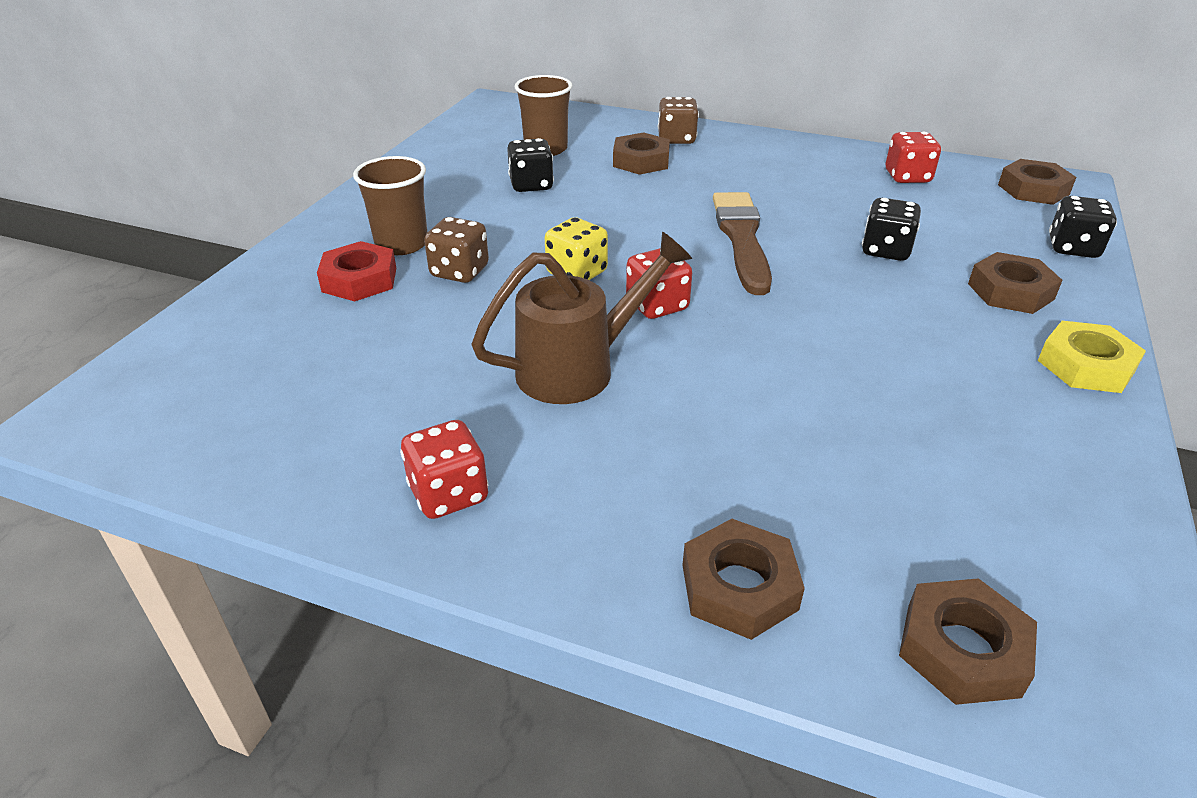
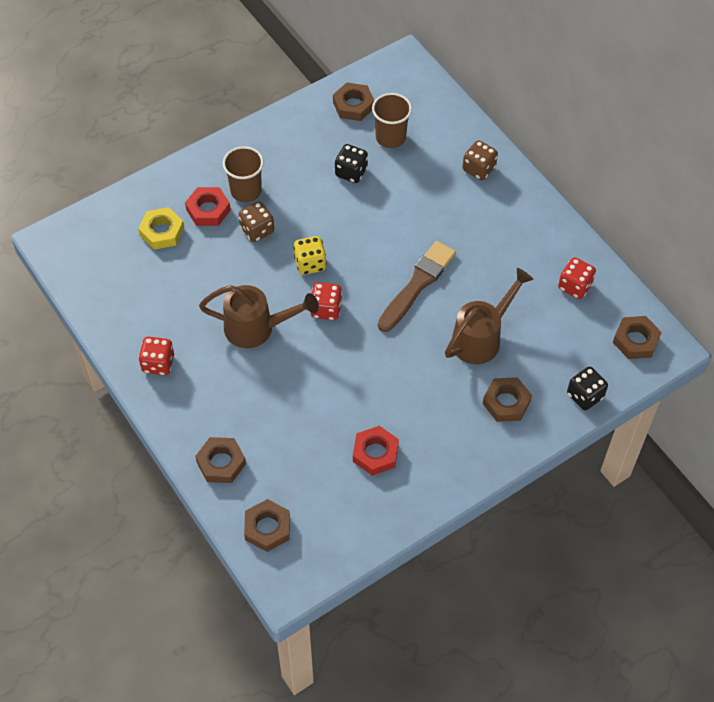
camera: 35 degrees right, 20 degrees up
brown nut [613,132,670,175] -> brown nut moved to [333,83,374,121]
black dice [862,198,921,261] -> brown watering can [445,268,534,364]
yellow nut [1038,321,1146,393] -> yellow nut moved to [138,207,184,250]
none -> red nut [353,426,399,476]

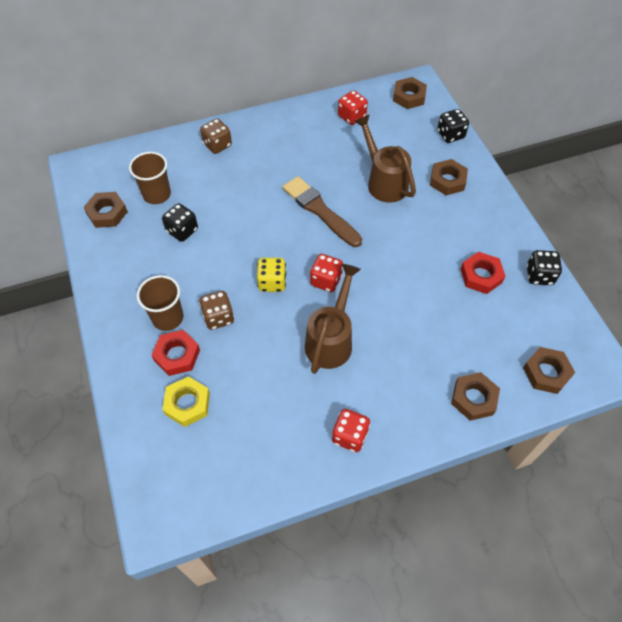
camera: 75 degrees left, 0 degrees up
none -> black dice [527,250,562,285]

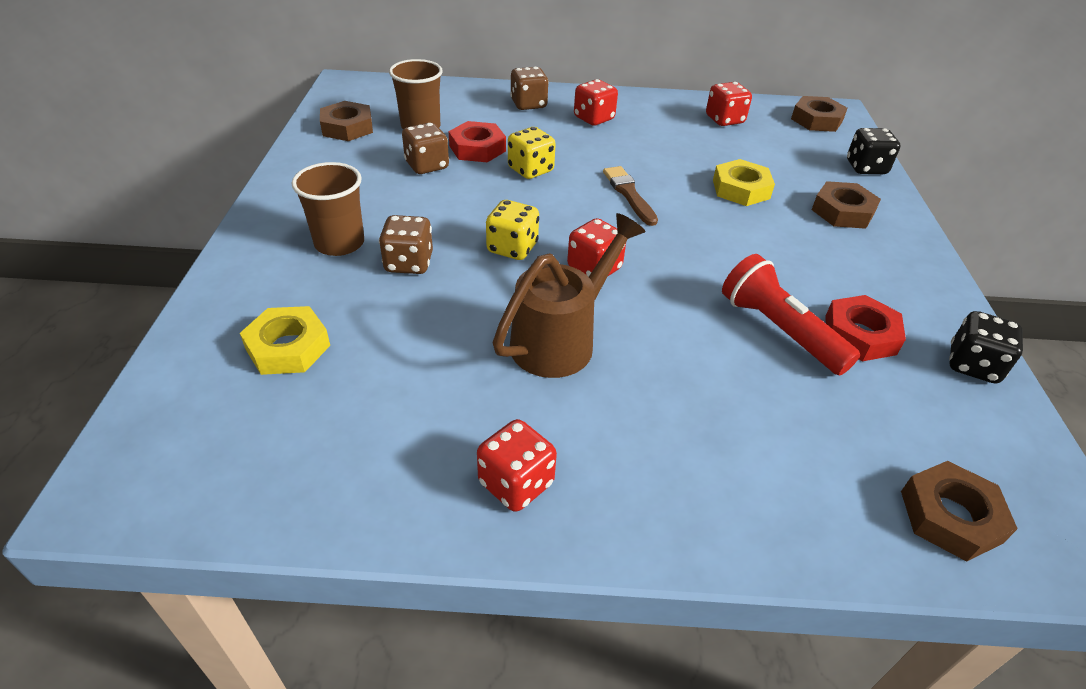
camera: 20 degrees right, 15 degrees down
red nut [151,330,200,376] -> red nut moved to [449,121,506,163]
black dice [162,203,198,242] -> brown dice [402,123,449,174]
brown brush [283,176,362,247] -> brown brush [603,166,658,226], size x0.64
brown watering can [354,114,416,203] -> yellow nut [713,159,775,206]
brown nut [451,372,500,421] -> none
none -> yellow dice [508,127,556,179]
none -> red dice [574,79,618,126]
none -> red flashlight [722,254,860,375]

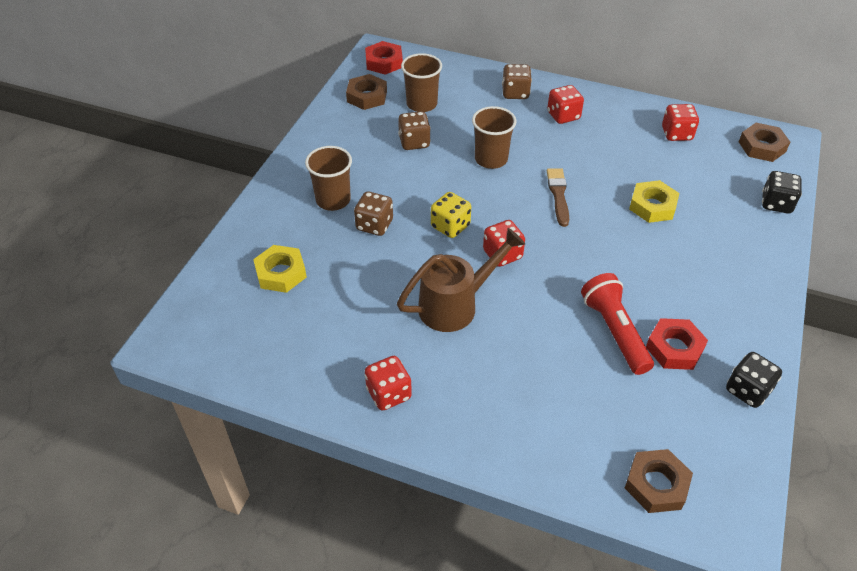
camera: 20 degrees right, 5 degrees up
red nut [449,121,506,163] -> red nut moved to [365,41,403,75]
yellow dice [508,127,556,179] -> brown cup [472,106,516,169]
brown nut [812,181,881,229] -> none

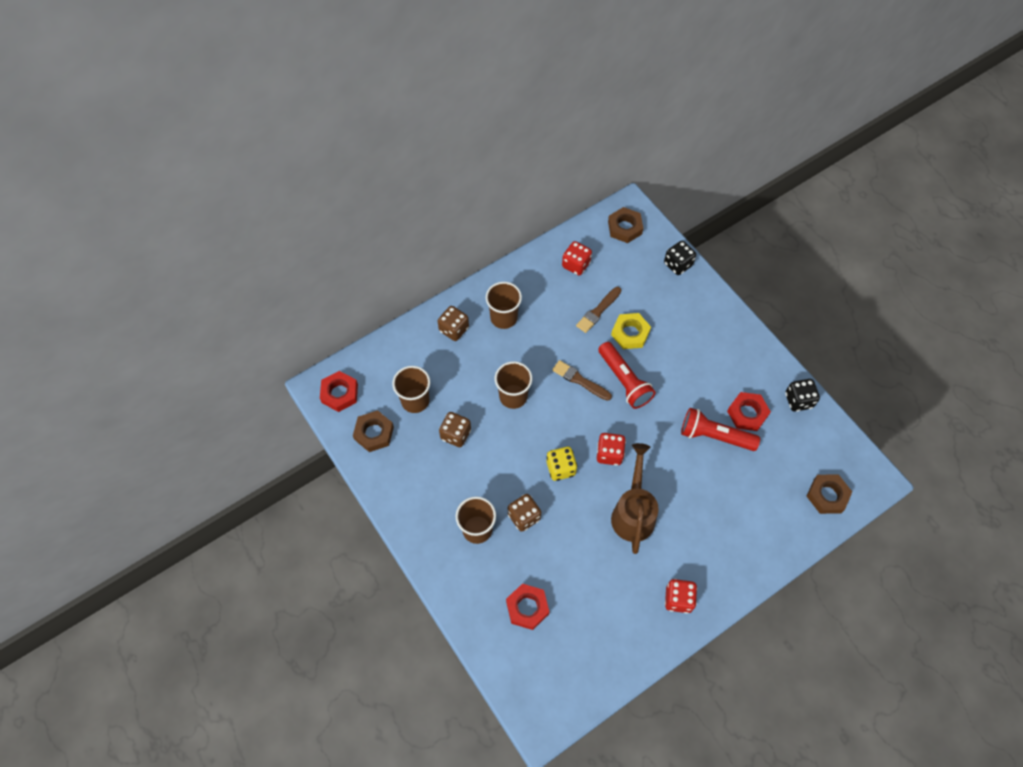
camera: 55 degrees left, 15 degrees up
yellow nut [253,245,307,293] -> red nut [506,584,549,630]
red dice [547,85,584,124] -> brown cup [486,282,522,329]
none -> brown brush [576,287,621,333]
none -> red flashlight [598,342,655,409]

